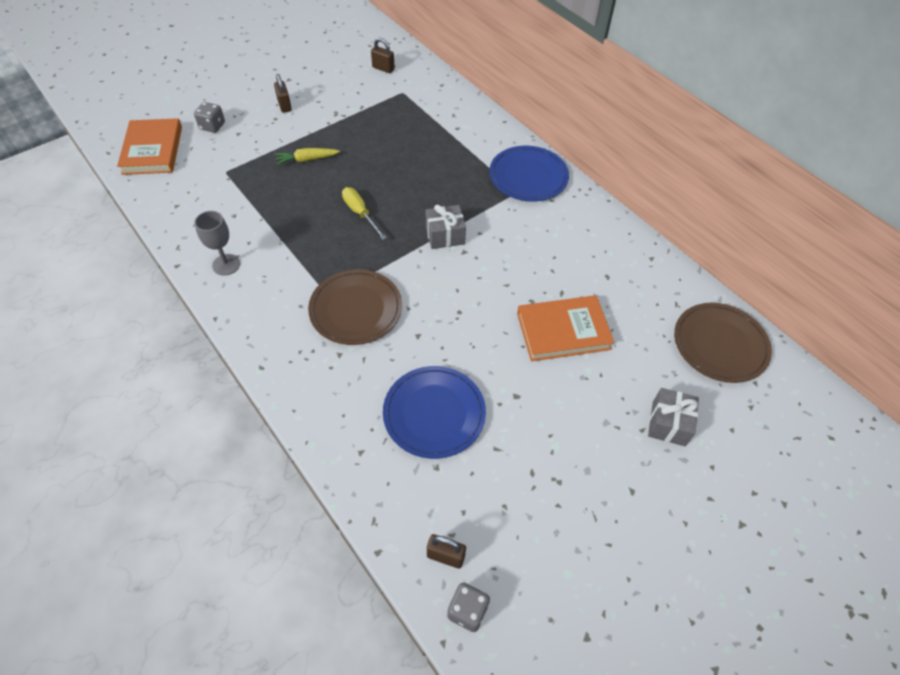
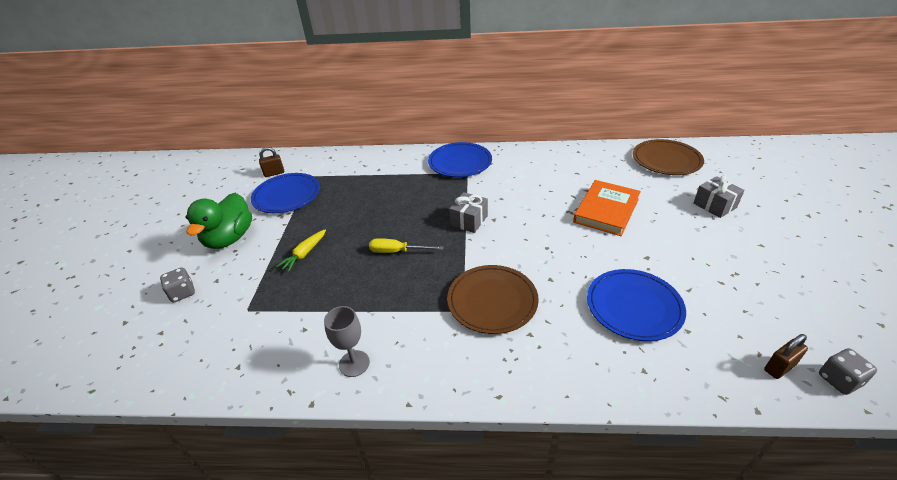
camera: 45 degrees left, 15 degrees down
orange book [117,118,182,175] -> none
brown padlock [274,74,292,113] -> green duck [186,193,252,249]
none -> blue plate [251,173,320,213]

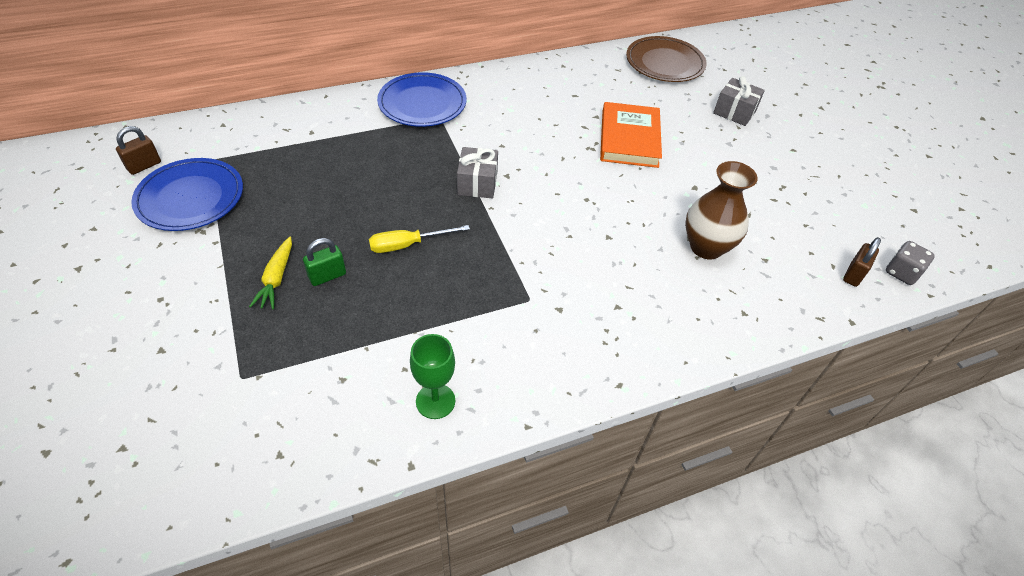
camera: 30 degrees left, 10 degrees up
grey dice [160,268,195,302] -> none
green duck [186,193,252,249] -> none
grey goblet [324,306,370,377] -> green goblet [410,334,455,419]
brown plate [447,265,539,334] -> none
blue plate [587,269,686,341] -> brown vase [685,161,758,259]
none -> green padlock [303,238,346,286]

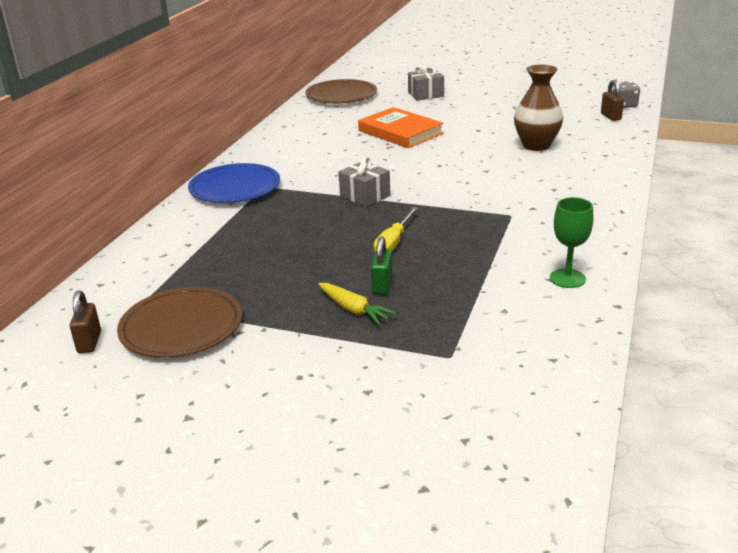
camera: 45 degrees left, 20 degrees down
blue plate [131,158,243,231] -> brown plate [117,287,242,358]

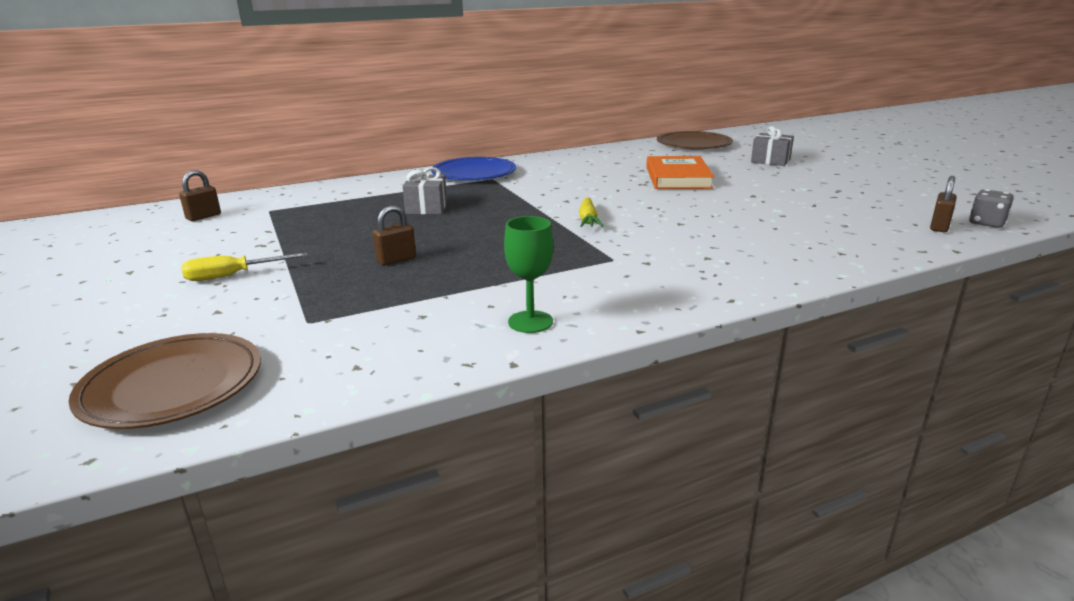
camera: 45 degrees right, 5 degrees down
brown plate [117,287,242,358] -> brown plate moved to [69,333,261,429]
yellow carrot [318,283,396,325] -> yellow carrot moved to [579,197,603,227]
grey gift [339,156,390,207] -> grey gift moved to [403,167,447,214]
green padlock [371,236,393,295] -> brown padlock [373,205,416,265]
yellow screwdriver [374,207,418,252] -> yellow screwdriver moved to [182,253,308,281]
brown vase [514,64,563,151] -> none

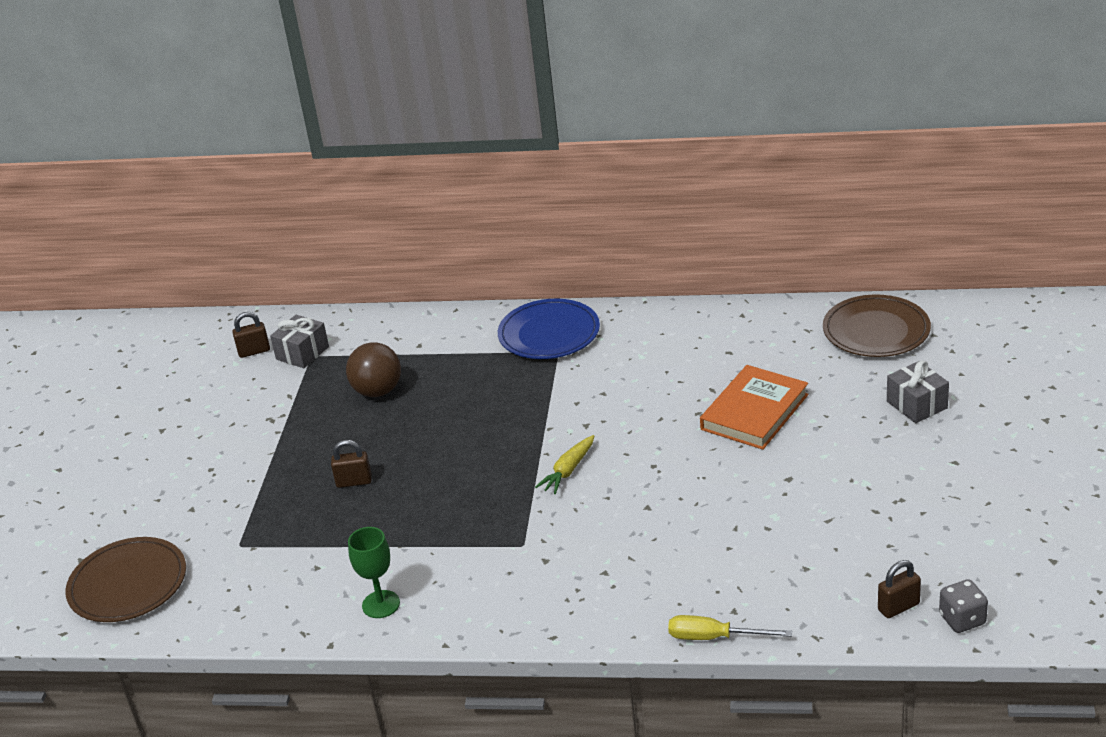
camera: 35 degrees right, 10 degrees up
yellow screwdriver [182,253,308,281] -> yellow screwdriver moved to [668,615,792,640]
grey gift [403,167,447,214] -> grey gift moved to [270,315,329,368]
none -> brown ball [346,342,401,397]

